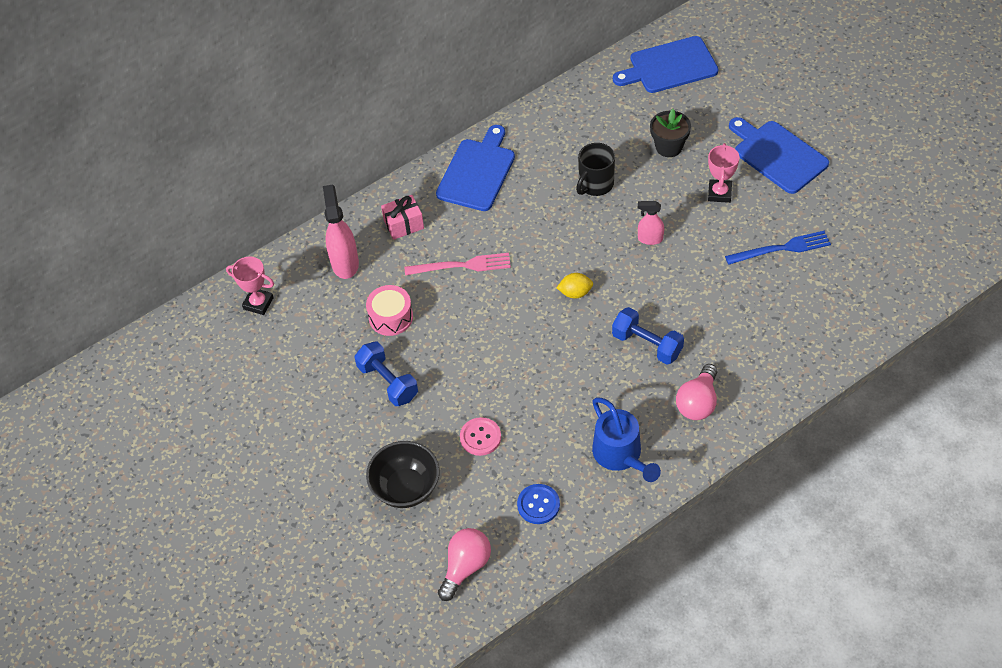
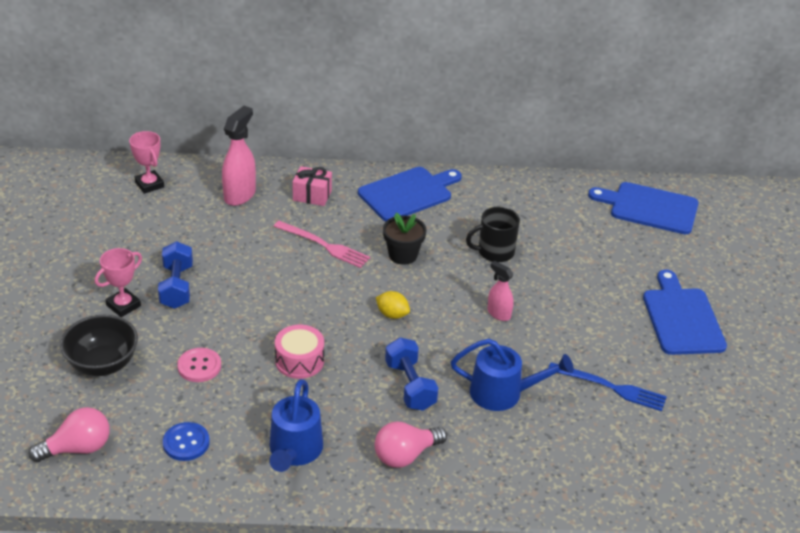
camera: 30 degrees right, 15 degrees down
pink drum [366,285,413,336] -> pink drum moved to [275,325,324,379]
black flower pot [650,109,691,157] -> black flower pot moved to [383,213,427,265]
pink trophy [708,143,740,203] -> pink trophy moved to [95,248,142,317]
none -> blue watering can [451,338,574,411]

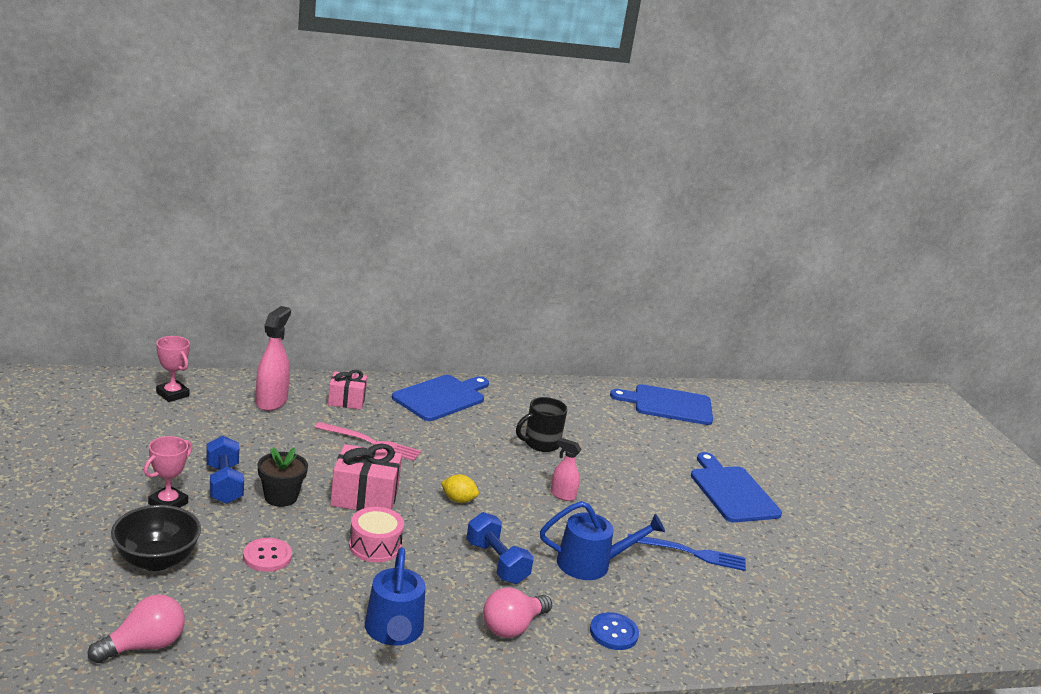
camera: 15 degrees left, 15 degrees down
blue button [163,422,210,461] -> blue button moved to [590,612,639,650]
black flower pot [383,213,427,265] -> black flower pot moved to [257,447,308,507]
none -> pink gift [330,444,402,511]

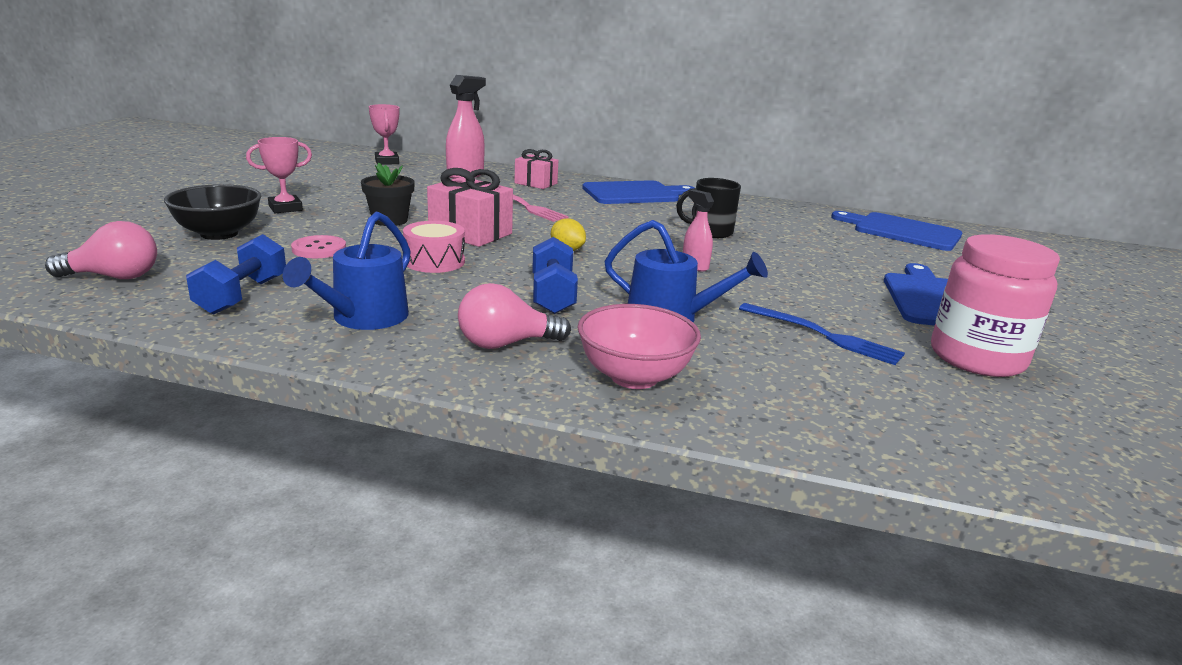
camera: 30 degrees right, 0 degrees up
blue dumbbell [206,436,244,504] -> blue dumbbell moved to [186,234,286,315]
blue button [590,612,639,650] -> pink bowl [577,304,701,389]
none -> pink jar [931,234,1060,377]

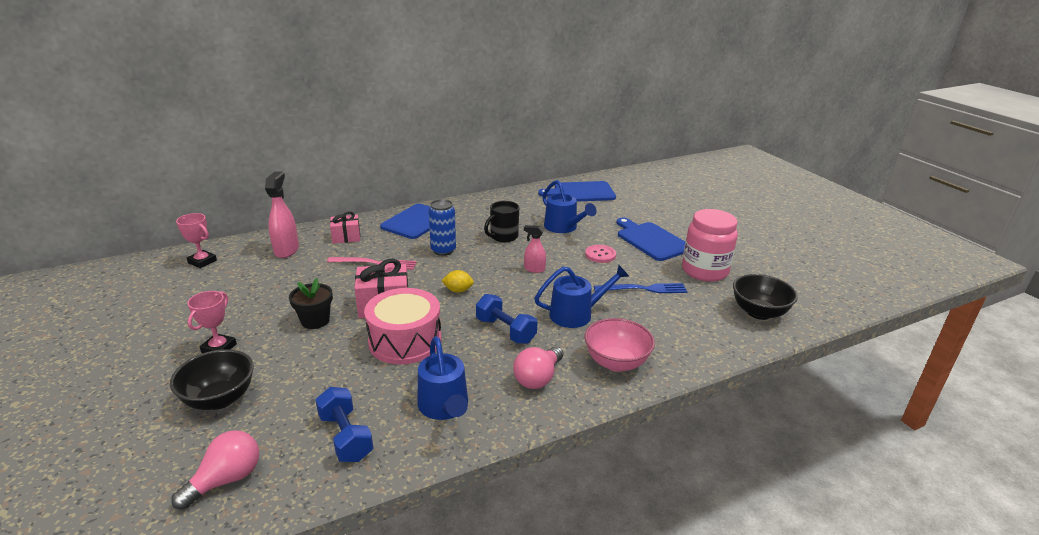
camera: 40 degrees left, 5 degrees up
pink button [291,235,346,258] -> pink button moved to [585,245,616,263]
pink drum [403,221,465,273] -> pink drum [364,288,442,365], size x1.66
none -> blue can [429,199,456,256]
none -> blue watering can [542,180,596,233]
none -> black bowl [733,274,798,320]

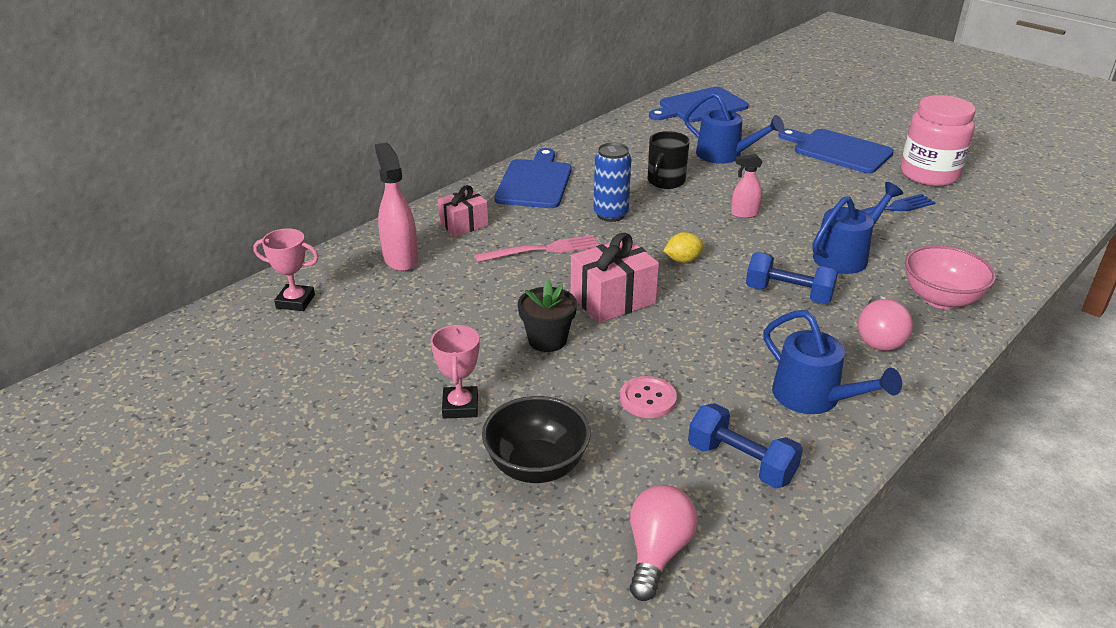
camera: 20 degrees left, 5 degrees up
pink drum [364,288,442,365] -> none
pink button [585,245,616,263] -> pink button moved to [620,376,677,418]
black bowl [733,274,798,320] -> none

